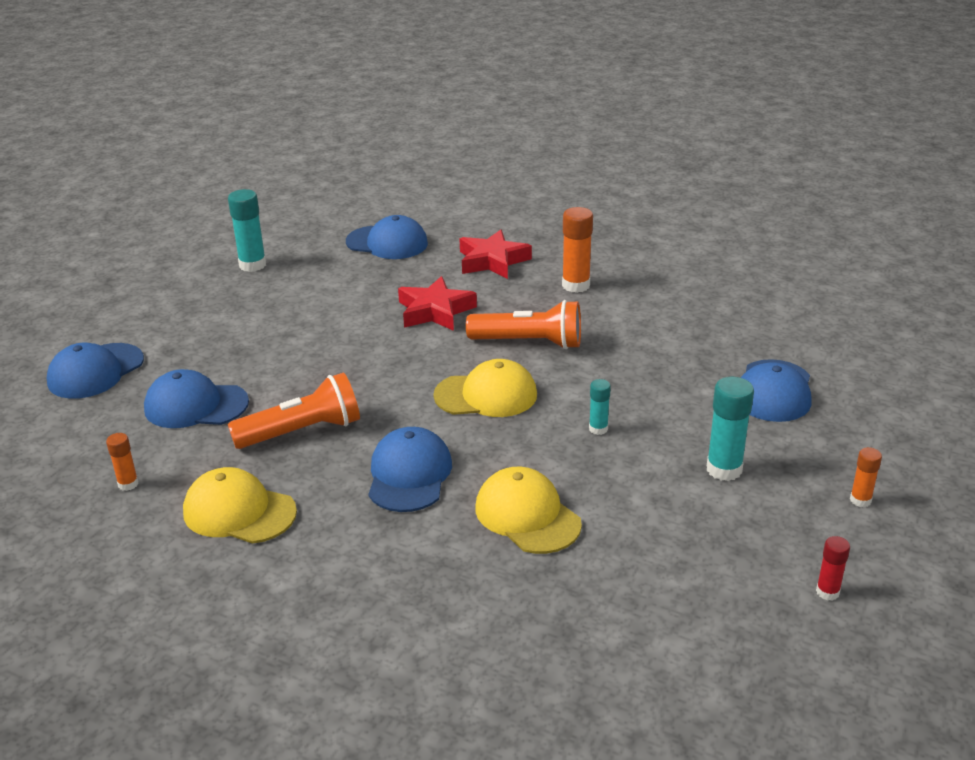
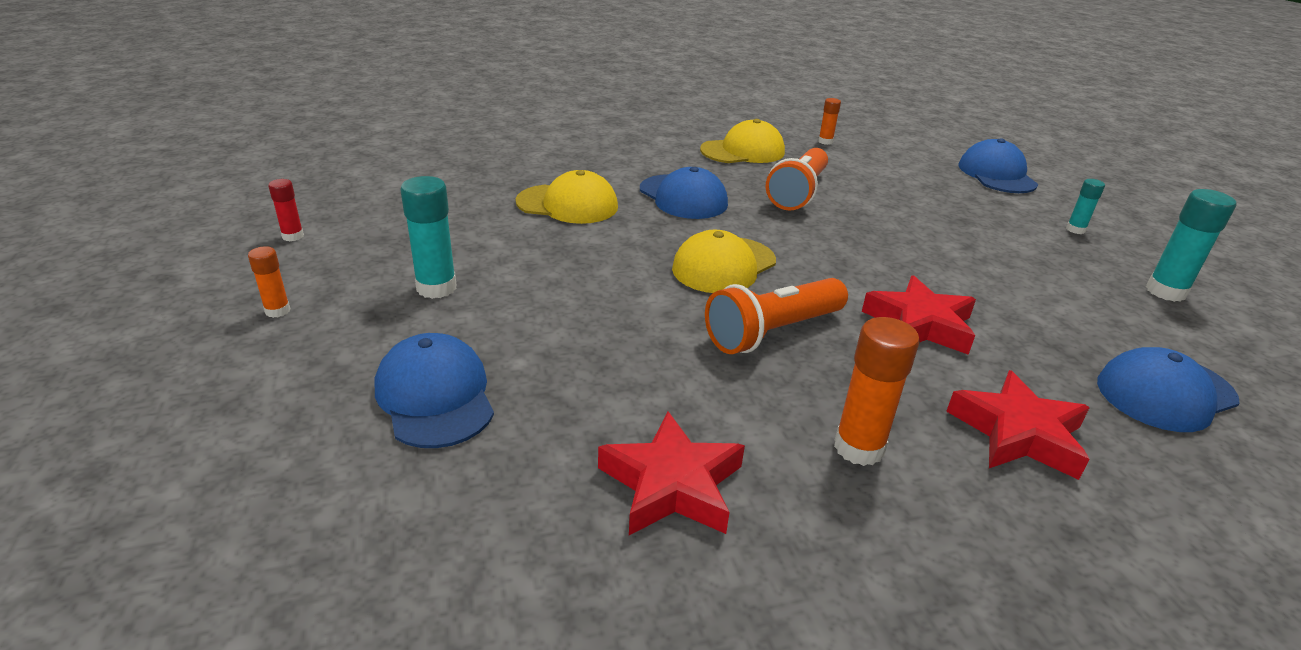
camera: 135 degrees right, 0 degrees up
blue cap [144,369,249,428] -> none
turquoise glue stick [589,379,611,435] -> turquoise glue stick moved to [1066,179,1105,234]
none -> red star [598,411,745,535]

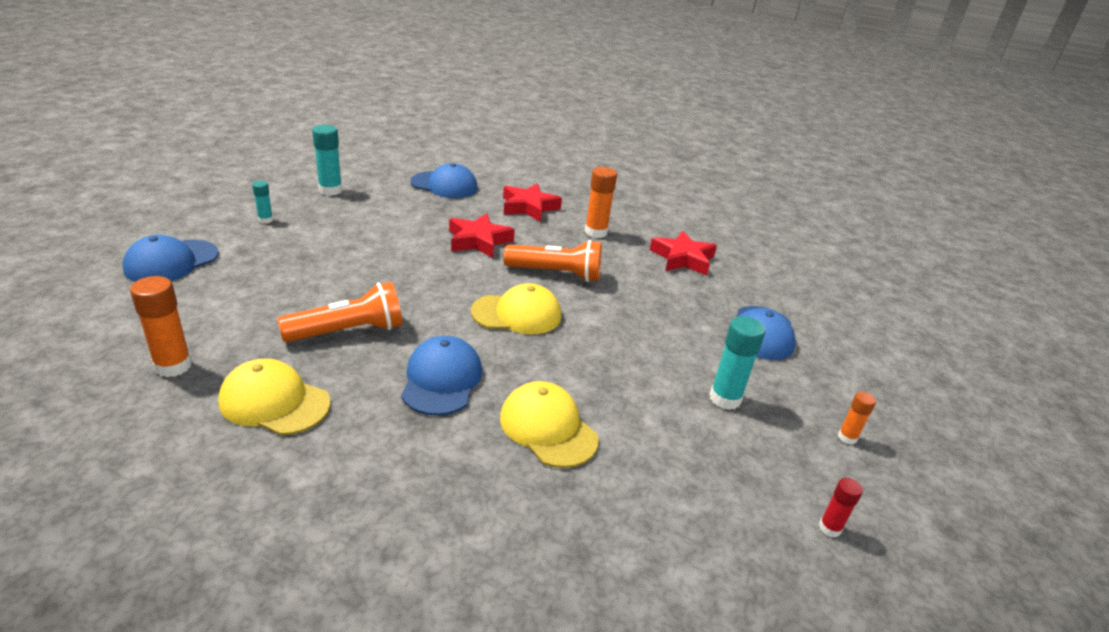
camera: 140 degrees left, 0 degrees up
orange glue stick [818,98,841,145] -> orange glue stick [130,276,192,377], size x1.77

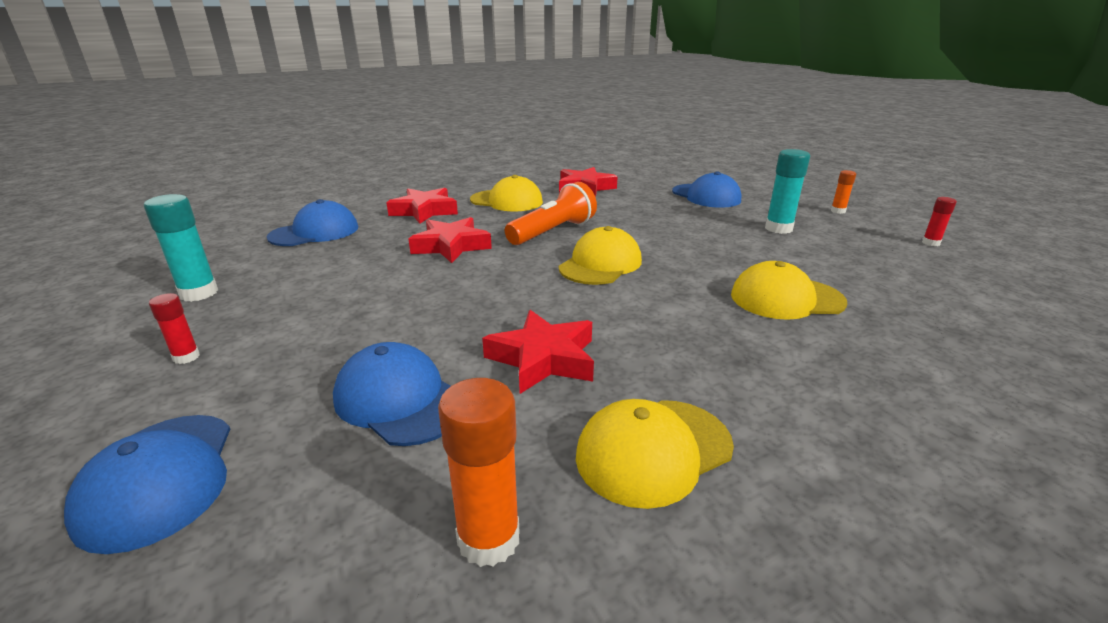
camera: 50 degrees left, 5 degrees down
turquoise glue stick [252,181,273,224] -> red glue stick [149,293,200,364]
orange flashlight [278,282,402,342] -> red star [482,310,594,394]
blue cap [401,336,482,416] -> blue cap moved to [333,342,451,446]
orange glue stick [585,167,617,238] -> yellow cap [470,175,543,211]

